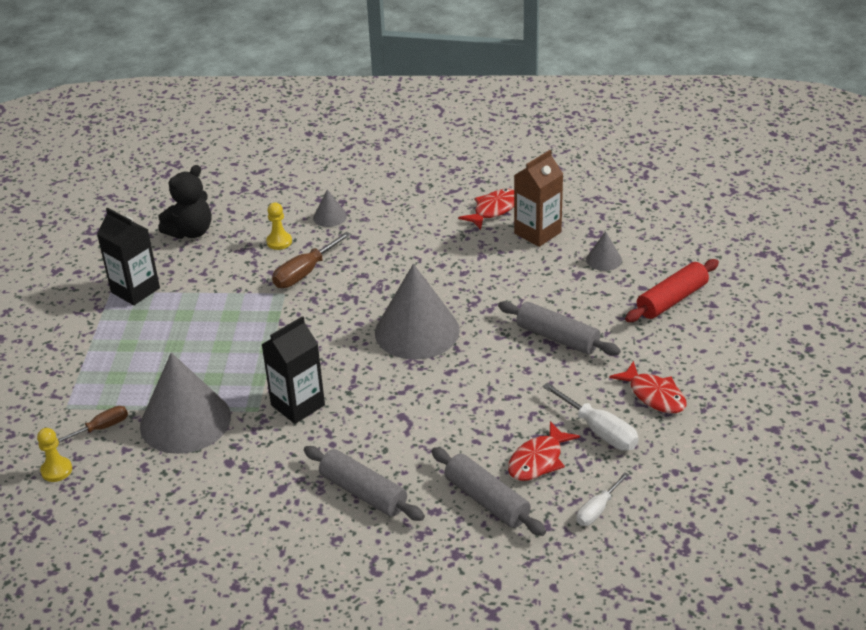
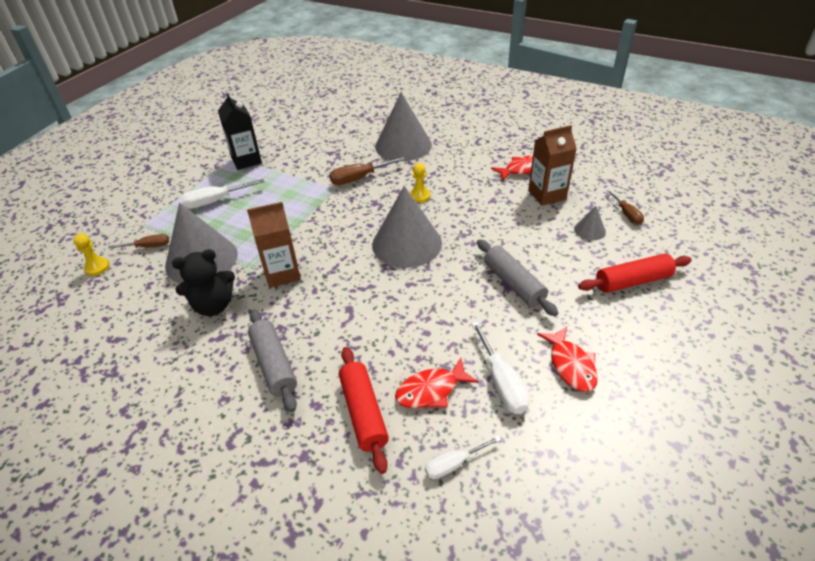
camera: 25 degrees right, 5 degrees up
black teddy bear [158,165,211,239] -> black teddy bear moved to [172,249,235,316]
black carton [261,316,325,424] -> brown carton [247,202,301,288]
yellow pawn [266,203,292,250] -> yellow pawn moved to [410,163,430,203]
grey cone [313,189,347,227] -> grey cone [375,92,432,161], size x2.26
grey rolling pin [431,447,546,536] -> red rolling pin [339,347,389,474]
none -> white screwdriver [181,179,264,209]
none -> brown screwdriver [607,189,644,224]

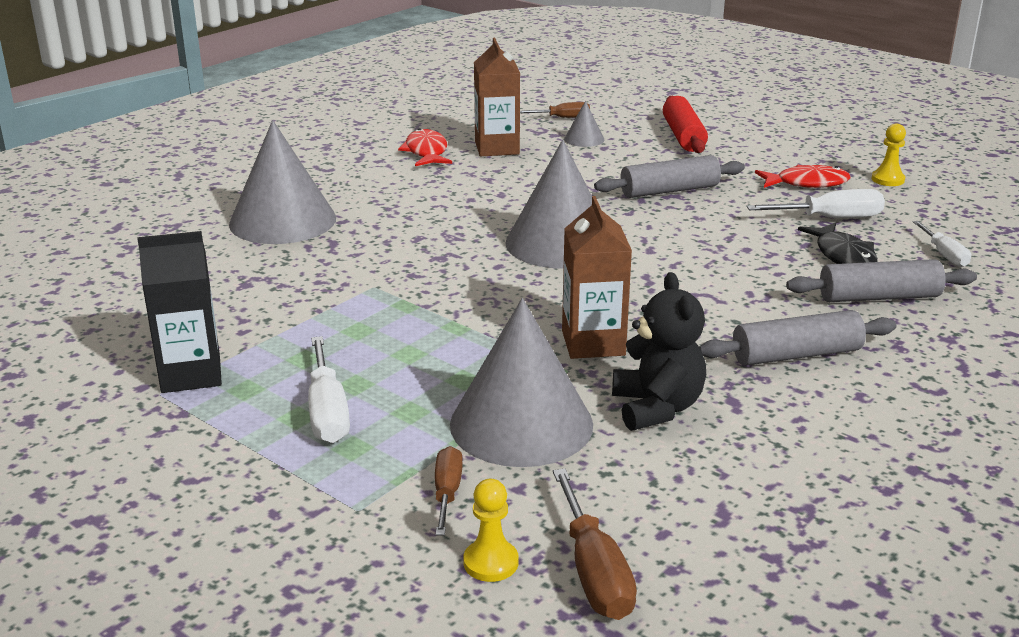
camera: 80 degrees left, 15 degrees down
brown screwdriver [329,157,405,185] -> brown screwdriver moved to [553,469,637,620]
red rolling pin [339,347,389,474] -> grey rolling pin [786,259,977,302]
red fish [395,358,479,408] -> black fish [798,222,878,264]
yellow pawn [410,163,430,203] -> yellow pawn moved to [871,124,906,186]

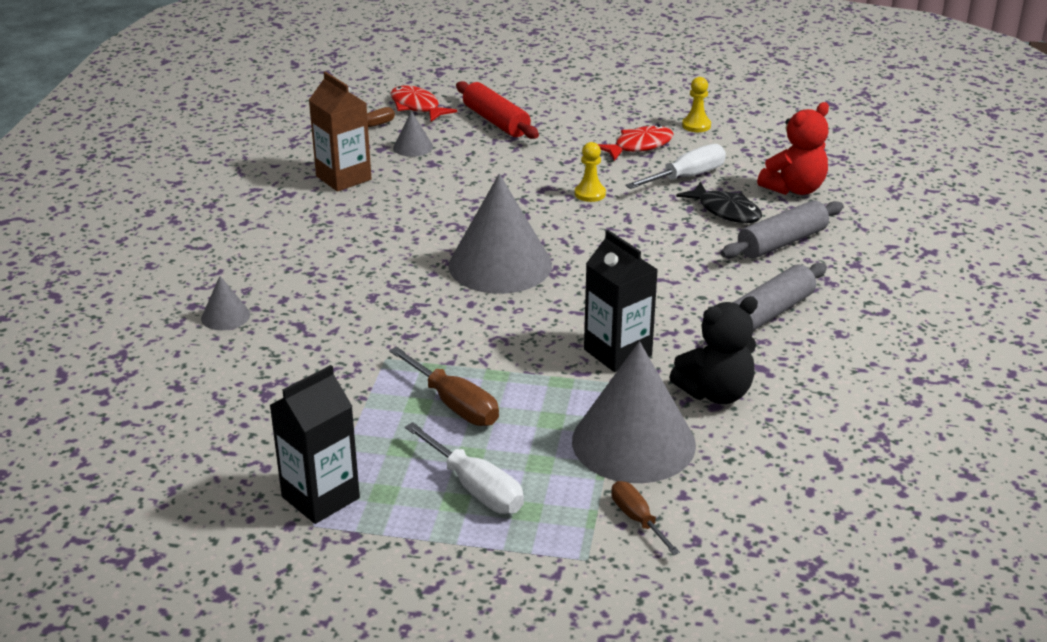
camera: 30 degrees left, 5 degrees up
grey cone [229,120,336,244] -> grey cone [201,276,250,330], size x0.44
red fish [398,128,452,166] -> red fish moved to [390,85,457,122]
yellow pawn [463,479,518,582] -> yellow pawn moved to [575,142,606,202]
brown screwdriver [553,469,637,620] -> brown screwdriver moved to [389,347,499,426]
brown carton [562,196,632,359] -> black carton [584,230,658,372]
grey rolling pin [594,155,745,198] -> none
black teddy bear [612,272,706,431] -> black teddy bear turned 105 degrees clockwise [669,296,758,404]
white screwdriver [913,221,971,267] -> red teddy bear [757,102,829,195]

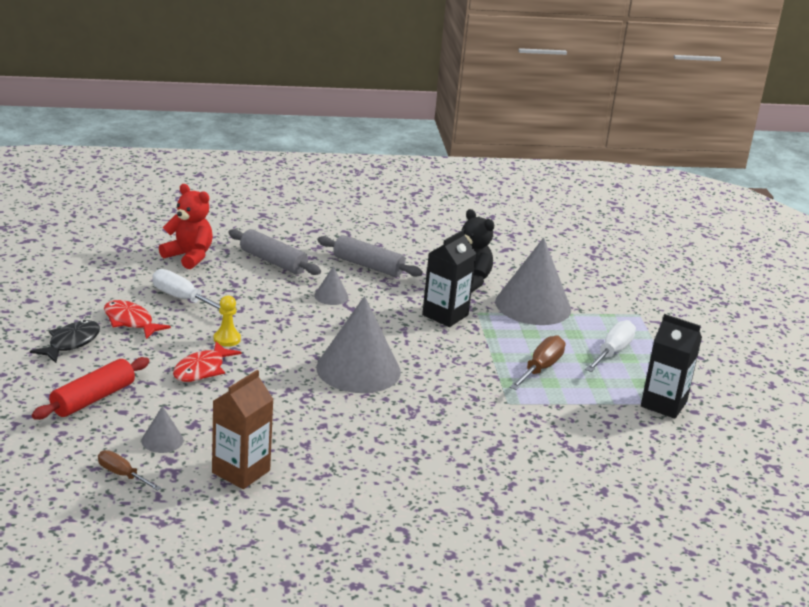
camera: 110 degrees left, 5 degrees down
grey cone [201,276,250,330] -> grey cone moved to [314,266,349,305]
red fish [390,85,457,122] -> red fish moved to [173,341,242,382]
brown screwdriver [611,481,680,555] -> none
black fish [676,182,762,223] -> black fish moved to [30,320,100,363]
yellow pawn [682,77,711,132] -> none

